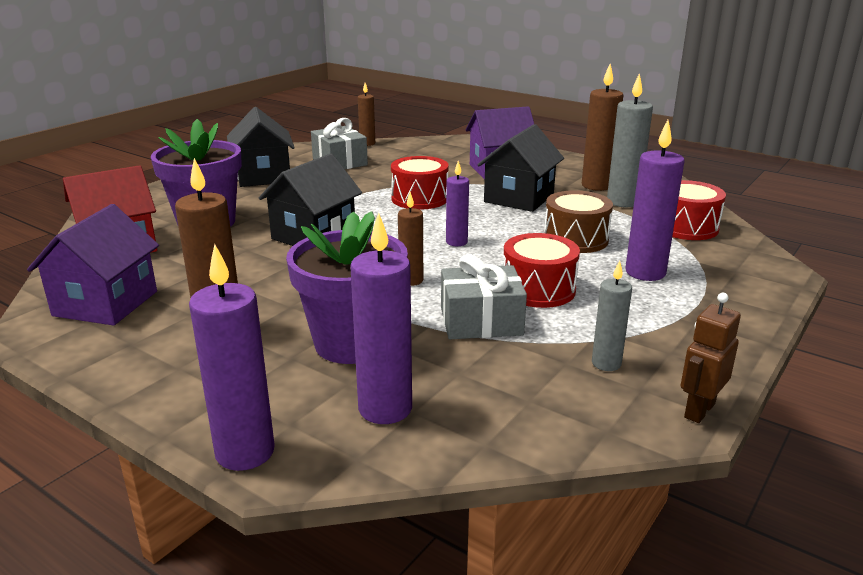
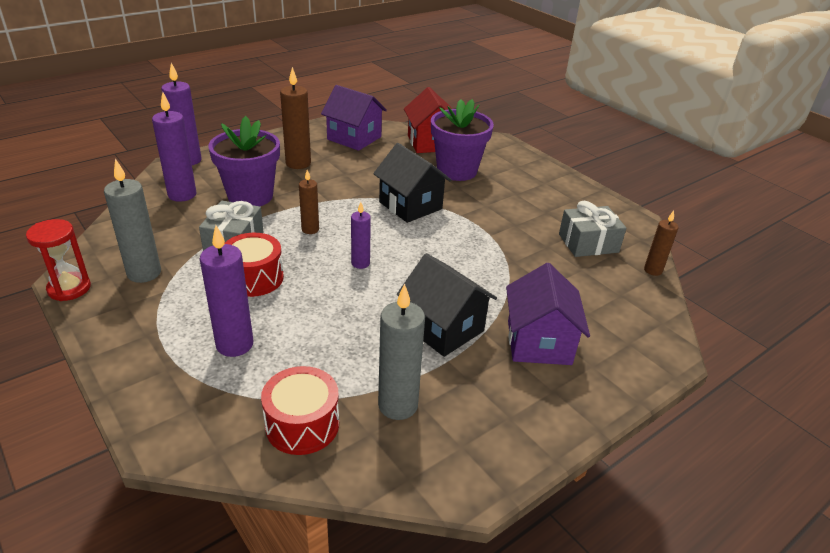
camera: 105 degrees right, 10 degrees up
black house [227,107,295,187] -> none
red drum [391,156,449,210] -> none
brown drum [544,190,613,253] -> none
brown candle [582,64,623,191] -> none
grey candle [592,260,632,371] -> grey candle [104,159,161,283], size x1.68
brown robot [681,293,741,423] -> red hourglass [26,219,91,301]

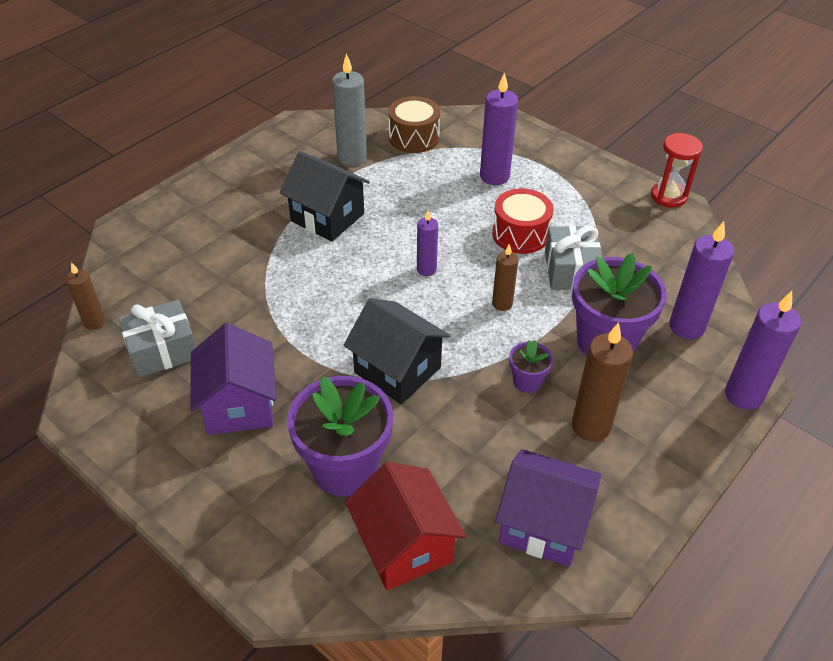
camera: 170 degrees right, 10 degrees up
grey candle [104,159,161,283] -> none
red drum [261,366,339,455] -> brown drum [388,96,440,153]
purple house [506,263,590,365] -> purple house moved to [190,323,277,435]
none -> purple flower pot [509,340,553,393]

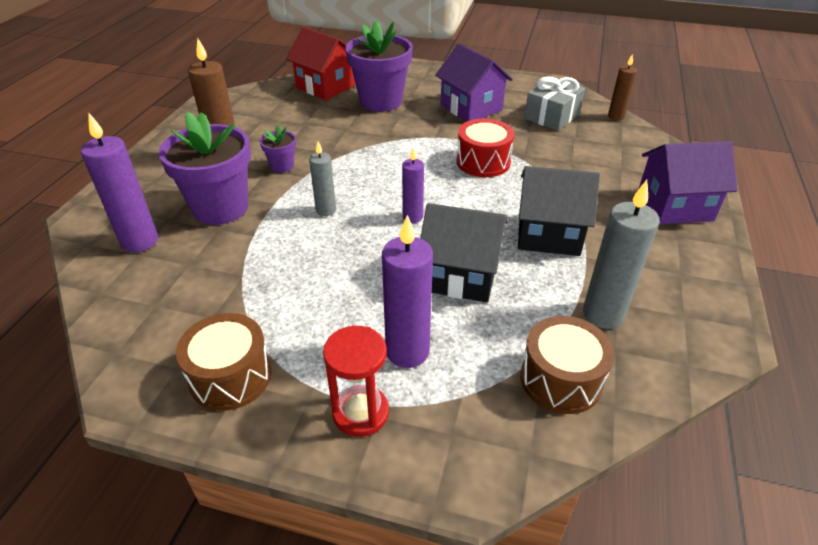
camera: 155 degrees right, 5 degrees down
black house [344,298,451,404] -> black house moved to [420,203,508,302]
red drum [492,188,553,254] -> red drum moved to [456,118,514,177]
brown candle [492,244,519,311] -> grey candle [309,142,336,216]
purple house [495,449,602,566] -> purple house moved to [638,141,737,224]
grey gift [545,226,602,290] -> none
red hourglass [651,133,703,208] -> red hourglass moved to [323,326,389,437]
purple candle [725,291,801,410] -> none
none -> brown drum [176,313,272,411]

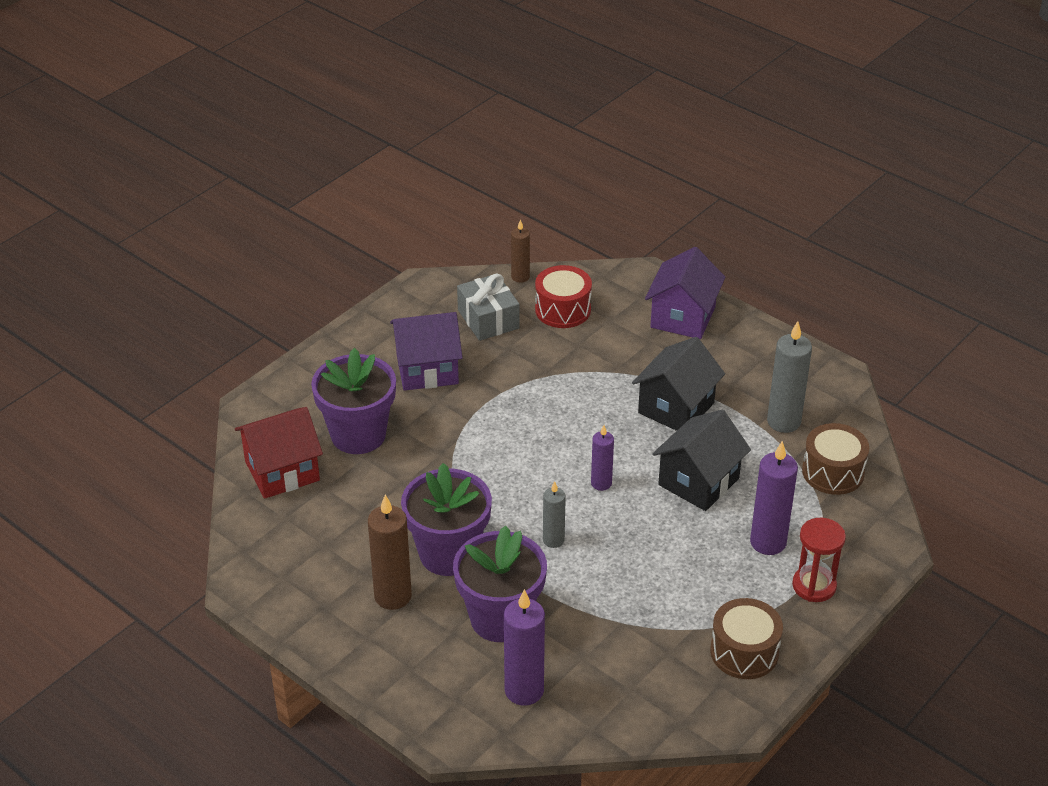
camera: 65 degrees left, 0 degrees up
purple flower pot [260,125,296,173] -> purple flower pot [401,463,492,576], size x2.14
red drum [456,118,514,177] -> red drum moved to [535,265,592,328]

